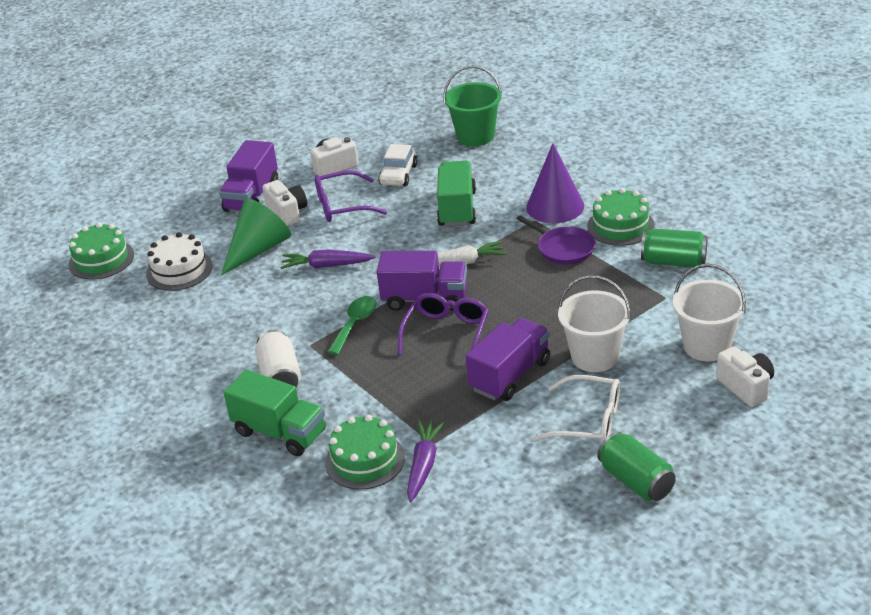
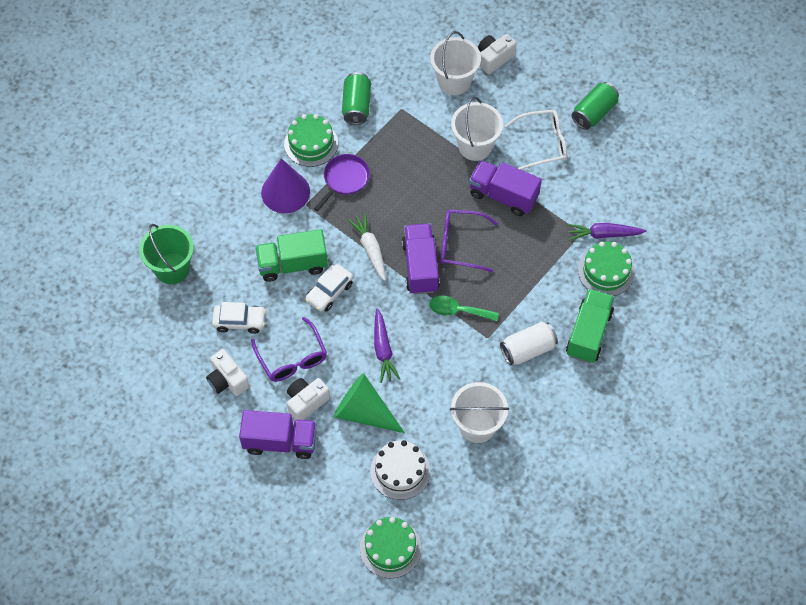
camera: 105 degrees left, 25 degrees up
white glasses [532,375,620,443] -> white glasses turned 75 degrees clockwise [505,110,567,170]
none -> white car [305,264,353,312]
none -> white bucket [450,382,509,443]

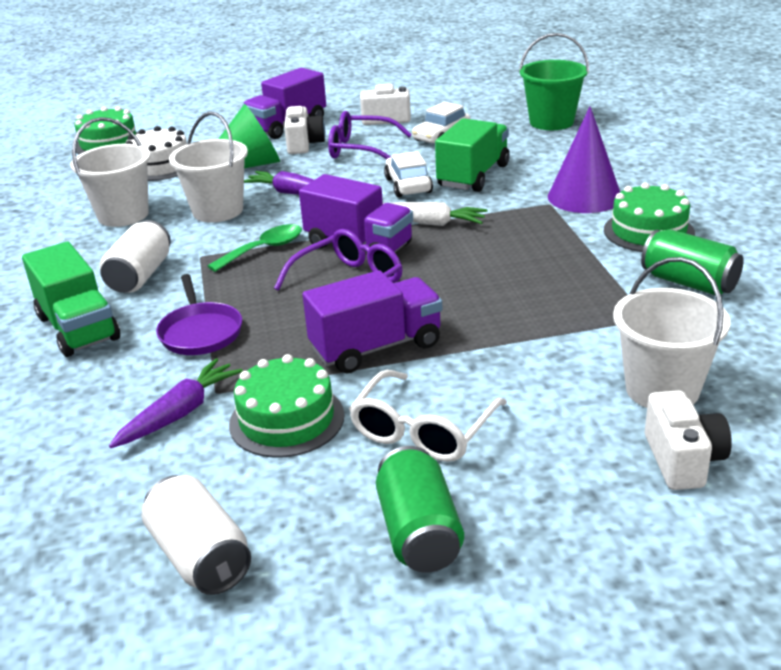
camera: 130 degrees right, 30 degrees down
purple pan [314,154,370,211] -> purple pan moved to [156,274,242,355]
white bucket [451,97,503,161] -> white bucket moved to [169,112,248,222]
green cake [578,242,635,296] -> green cake moved to [229,354,344,458]
none -> white can [142,475,251,595]

